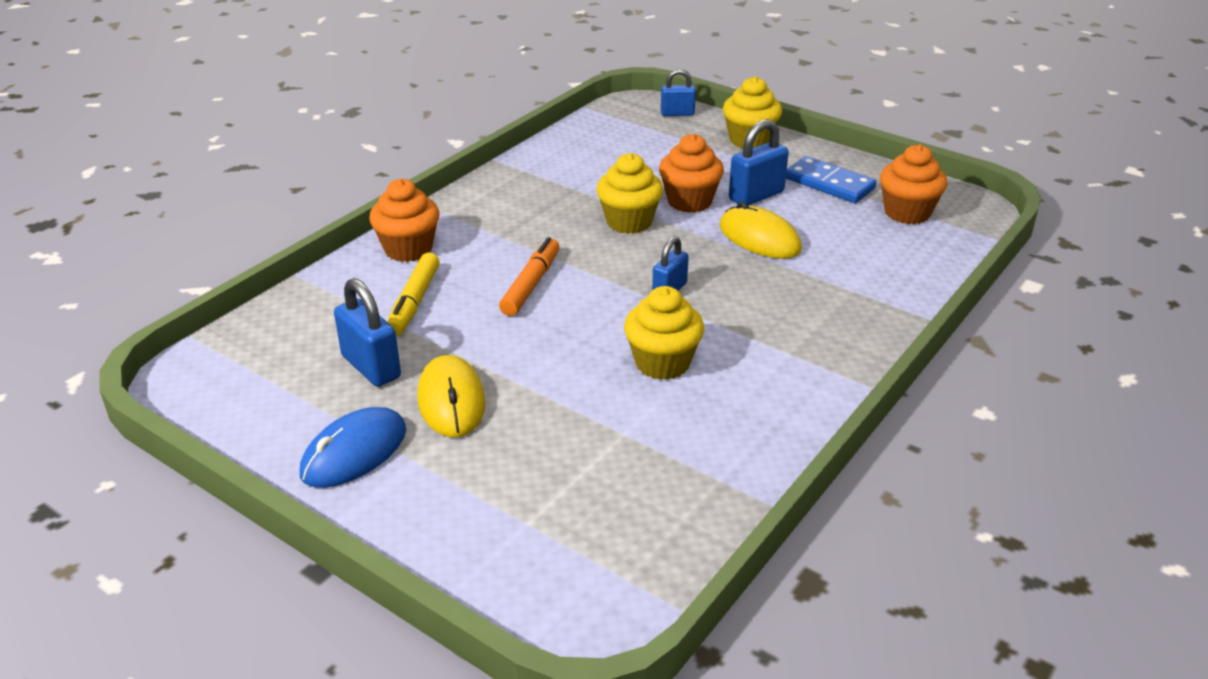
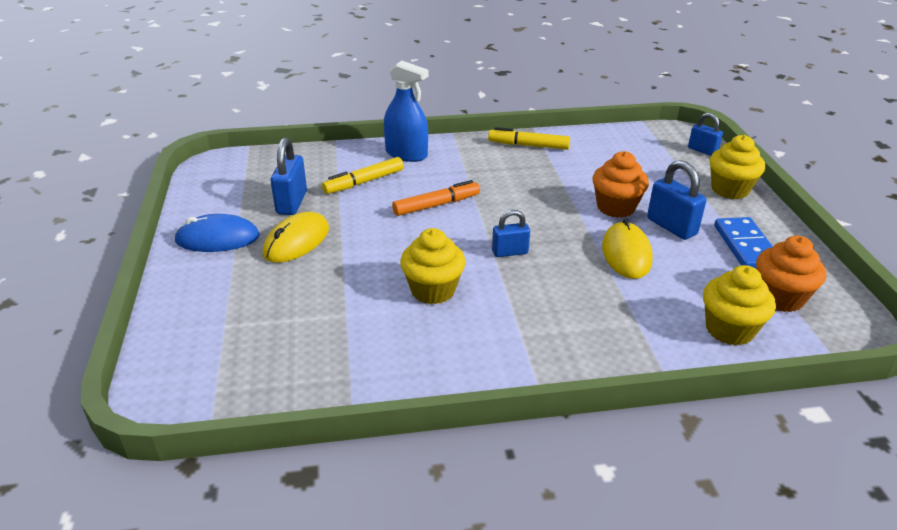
camera: 45 degrees right, 0 degrees up
orange cupcake [369,179,439,262] -> blue spray bottle [384,61,428,162]
yellow cupcake [596,153,663,234] -> yellow cupcake moved to [703,265,776,346]
blue padlock [729,119,789,205] -> blue padlock turned 45 degrees clockwise [647,160,706,240]
none -> yellow marker [488,127,570,150]

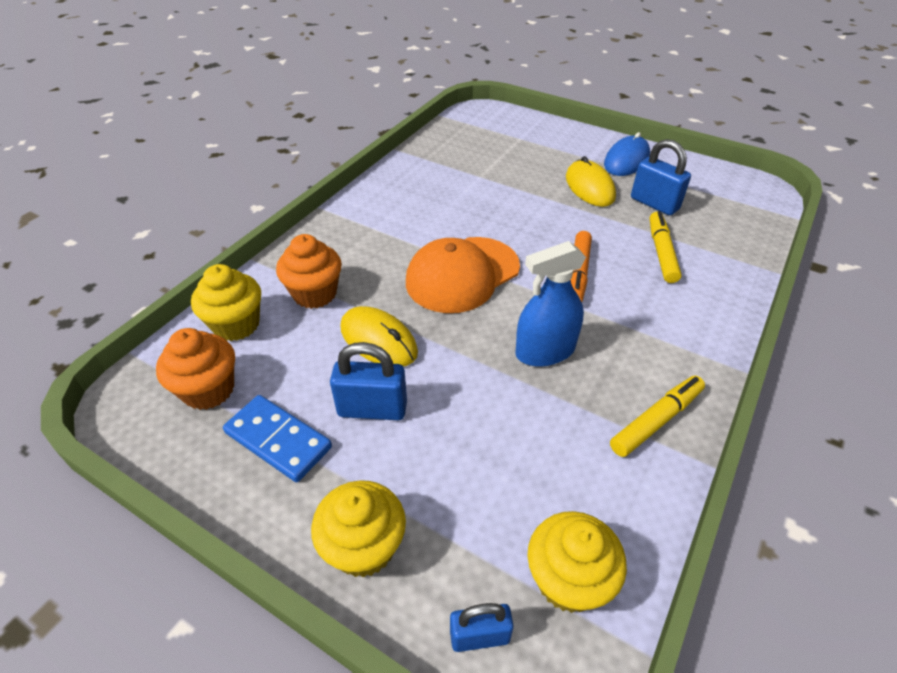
camera: 130 degrees right, 10 degrees up
blue spray bottle [384,61,428,162] -> blue spray bottle moved to [515,241,586,367]
yellow cupcake [400,228,466,304] -> yellow cupcake moved to [527,511,627,613]
blue padlock [492,210,530,257] -> orange cap [406,237,520,313]
orange cupcake [593,151,649,218] -> orange cupcake moved to [276,234,342,309]

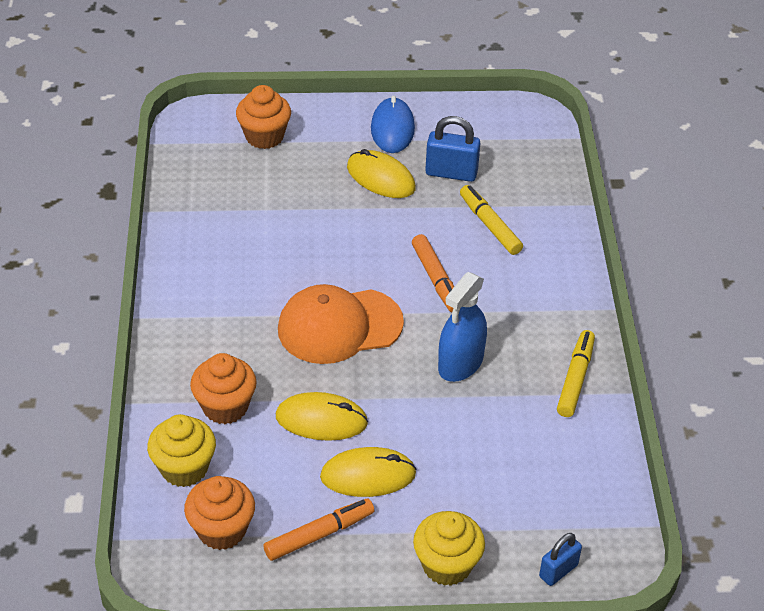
camera: 35 degrees left, 0 degrees up
blue domino [223,395,332,482] -> orange marker [263,498,374,561]
blue padlock [330,342,407,420] -> yellow mouse [320,447,417,497]
orange cap [406,237,520,313] -> orange cap turned 60 degrees clockwise [278,284,404,364]
yellow cupcake [527,511,627,613] -> none
none -> orange cupcake [236,85,291,149]

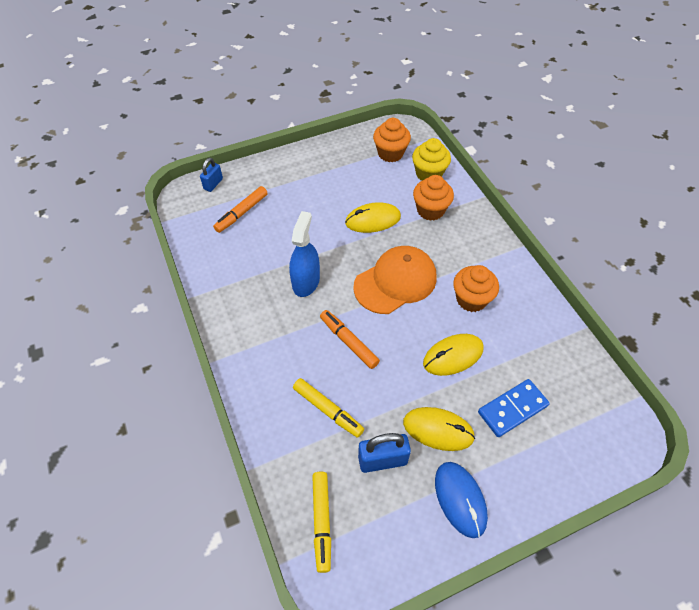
camera: 160 degrees right, 10 degrees up
orange cupcake [236,85,291,149] -> orange cupcake moved to [453,265,499,312]
orange marker [263,498,374,561] -> orange marker moved to [213,186,268,233]
yellow mouse [320,447,417,497] -> yellow mouse moved to [423,334,484,376]
yellow cupcake [413,511,485,586] -> none
yellow marker [557,330,595,417] -> yellow marker moved to [312,472,331,573]
none -> blue domino [478,379,550,437]

